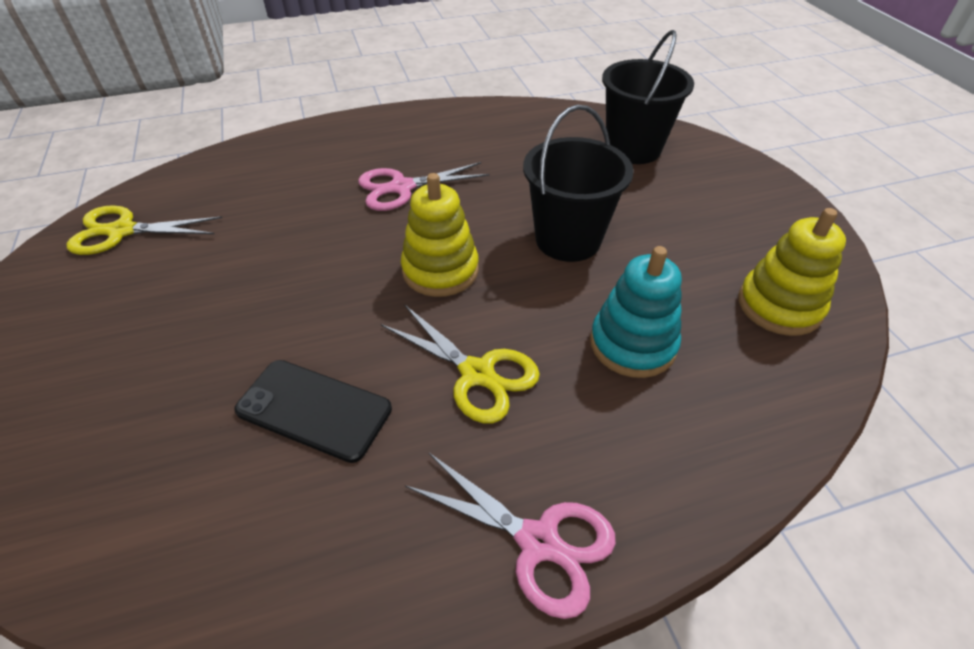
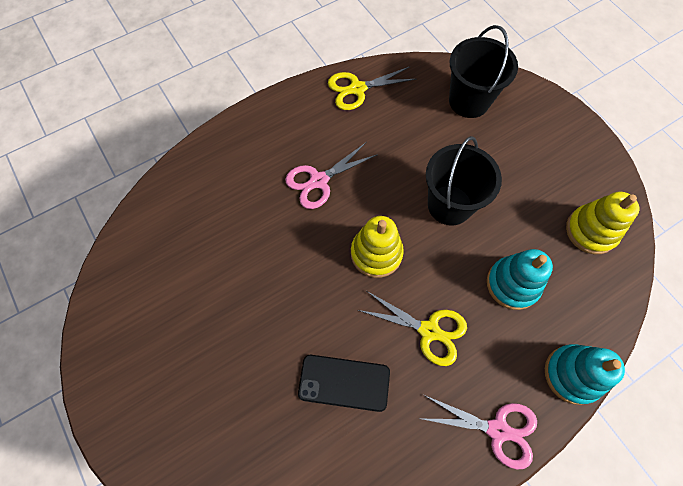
camera: 15 degrees left, 20 degrees up
yellow scissors [66,205,222,255] -> yellow scissors moved to [328,67,416,110]
none -> turquoise stacking toy [545,344,625,405]

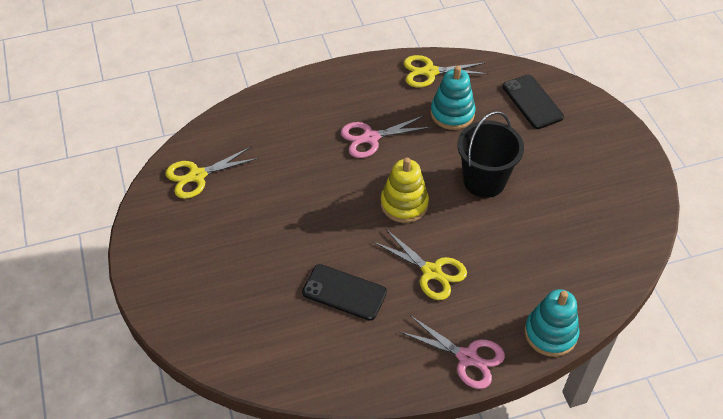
camera: 15 degrees right, 15 degrees down
black bucket [449,25,518,118] -> black phone [503,74,564,129]
turquoise stacking toy [487,249,553,310] -> turquoise stacking toy moved to [431,66,476,130]
yellow stacking toy [566,192,640,254] -> none
none -> yellow scissors [165,147,259,199]

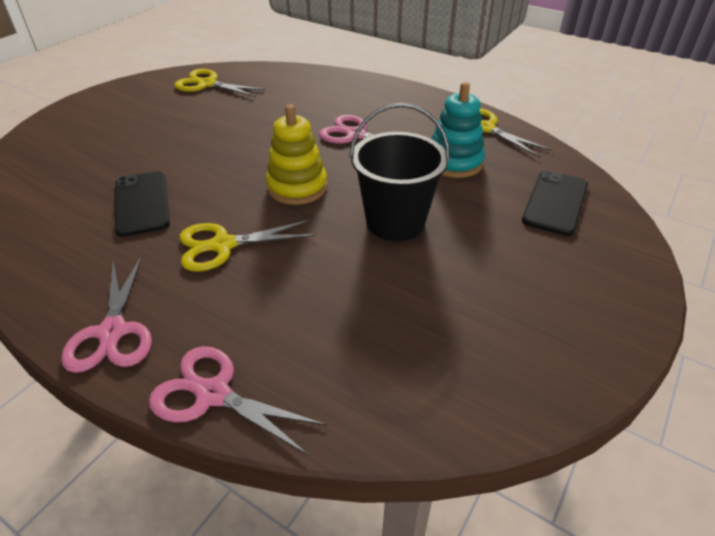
camera: 50 degrees right, 10 degrees down
yellow scissors [374,229,467,300] -> yellow scissors turned 75 degrees clockwise [180,220,316,272]
turquoise stacking toy [525,289,580,357] -> pink scissors [149,346,327,455]

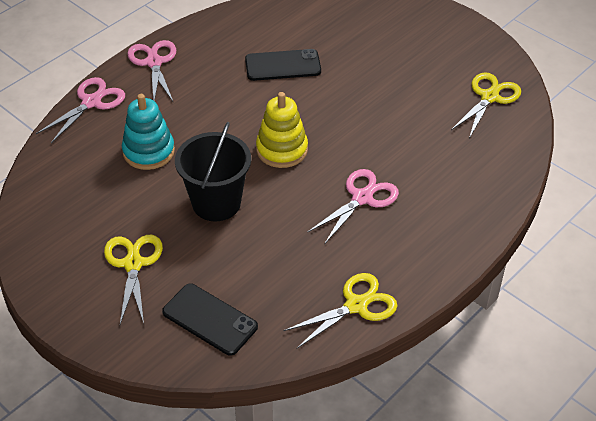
camera: 100 degrees right, 5 degrees up
pink scissors [61,255,152,373] -> pink scissors turned 75 degrees clockwise [127,40,176,103]
yellow scissors [180,220,316,272] -> yellow scissors moved to [104,235,163,324]
turquoise stacking toy [431,82,485,178] -> turquoise stacking toy moved to [122,94,175,170]

